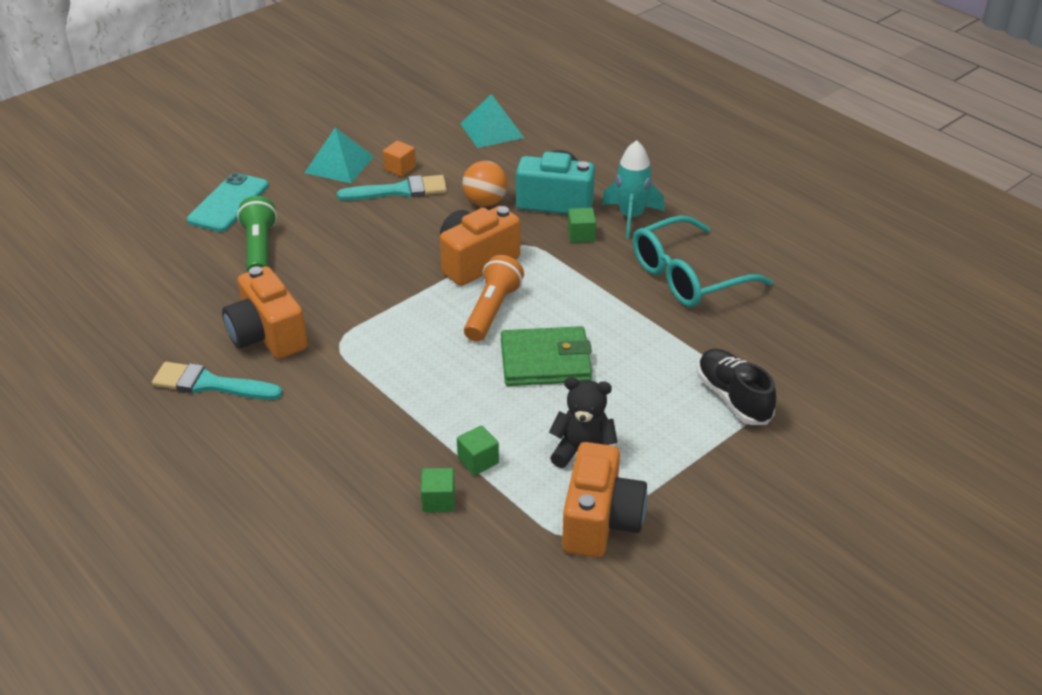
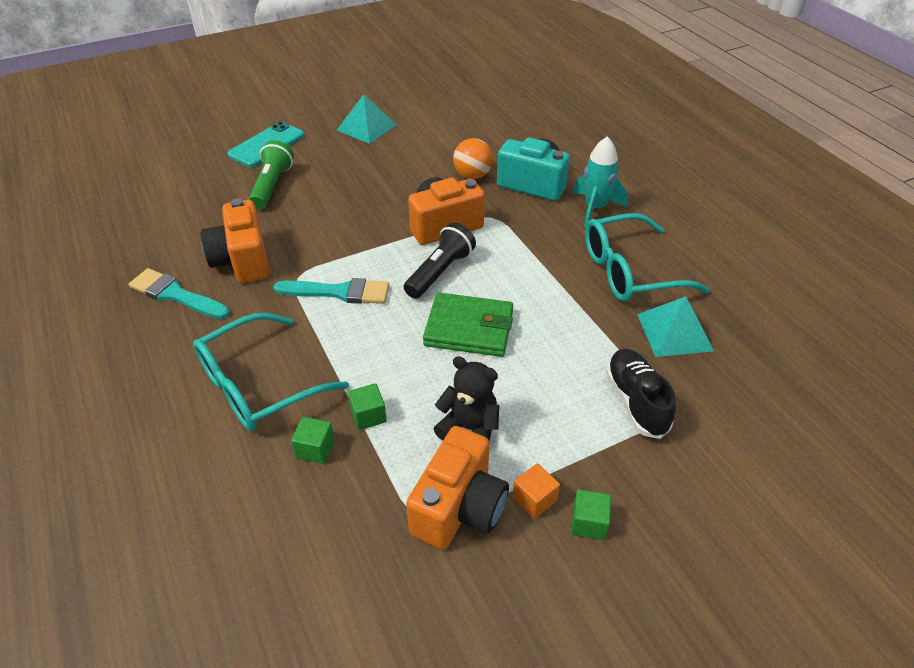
camera: 15 degrees right, 5 degrees up
turquoise brush [337,175,447,201] -> turquoise brush moved to [274,278,389,304]
orange cube [383,141,416,177] -> orange cube moved to [513,463,560,519]
turquoise pyramid [460,94,524,148] -> turquoise pyramid moved to [637,297,714,357]
orange flashlight [464,255,524,342] -> black flashlight [404,222,476,299]
green cube [568,208,596,243] -> green cube moved to [571,490,611,540]
none -> turquoise glasses [193,313,349,431]

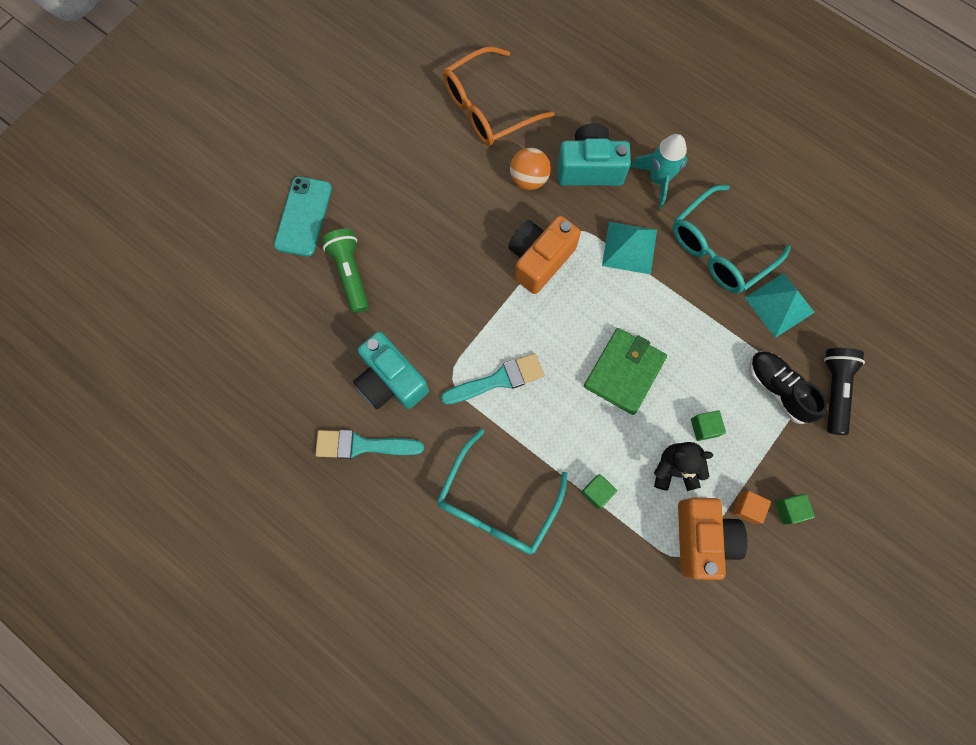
camera: 25 degrees left, 30 degrees up
orange camera [201,198,269,283] -> turquoise camera [353,331,429,409]
green cube [291,417,335,464] -> green cube moved to [691,410,726,441]
turquoise pyramid [337,94,397,144] -> turquoise pyramid moved to [602,222,657,274]
black flashlight [404,222,476,299] -> black flashlight moved to [824,348,865,435]
green wallet [423,293,513,357] -> green wallet turned 45 degrees counterclockwise [584,328,667,415]
none -> orange glasses [443,46,555,146]

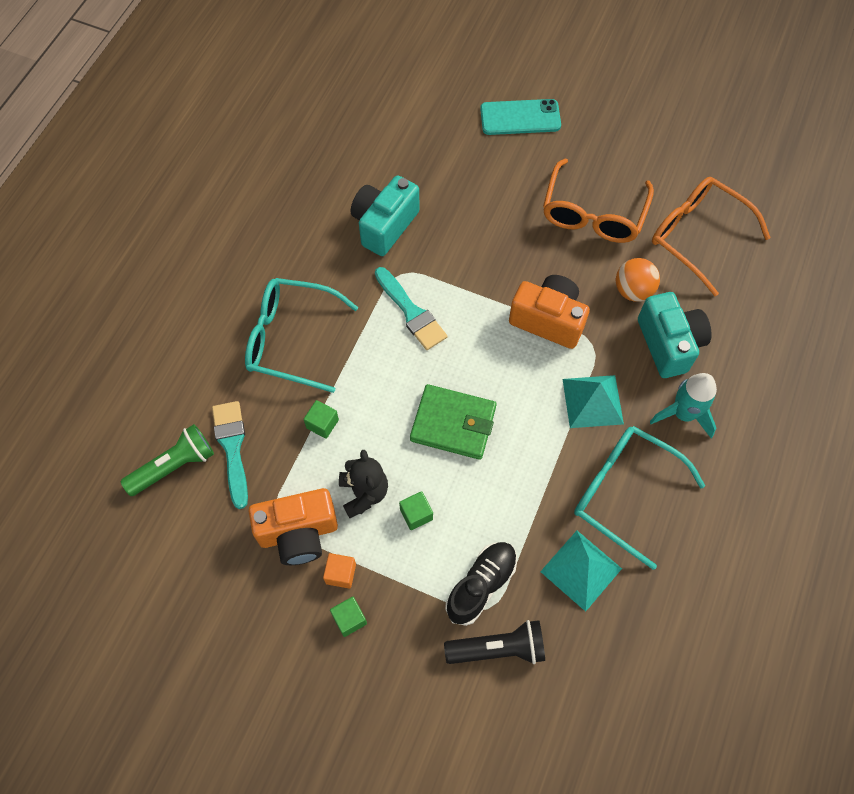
camera: 75 degrees right, 10 degrees down
turquoise brush [315,430,424,459] -> turquoise brush moved to [212,401,248,509]
green flashlight [322,229,369,313] -> green flashlight moved to [121,424,214,496]
none -> orange glasses [543,158,654,243]

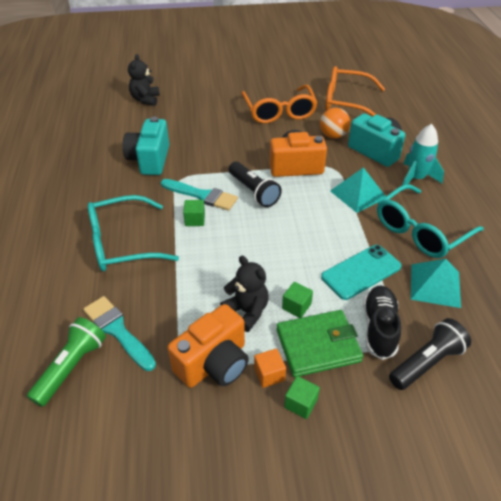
camera: 30 degrees left, 20 degrees down
green cube [304,400,339,439] -> green cube moved to [183,200,205,226]
green wallet [410,384,497,460] -> green wallet moved to [276,310,363,377]
turquoise phone [480,99,561,135] -> turquoise phone moved to [321,245,402,300]
turquoise glasses [574,426,705,570] -> turquoise glasses turned 45 degrees counterclockwise [377,184,484,258]
none -> black teddy bear [128,54,160,106]
none -> black flashlight [229,162,282,207]

